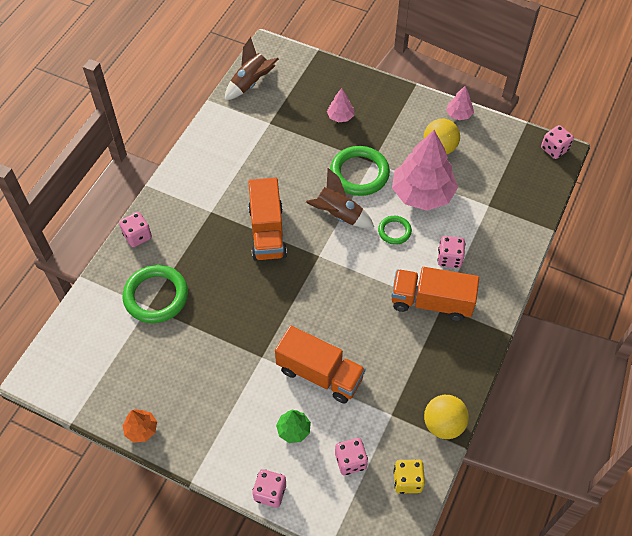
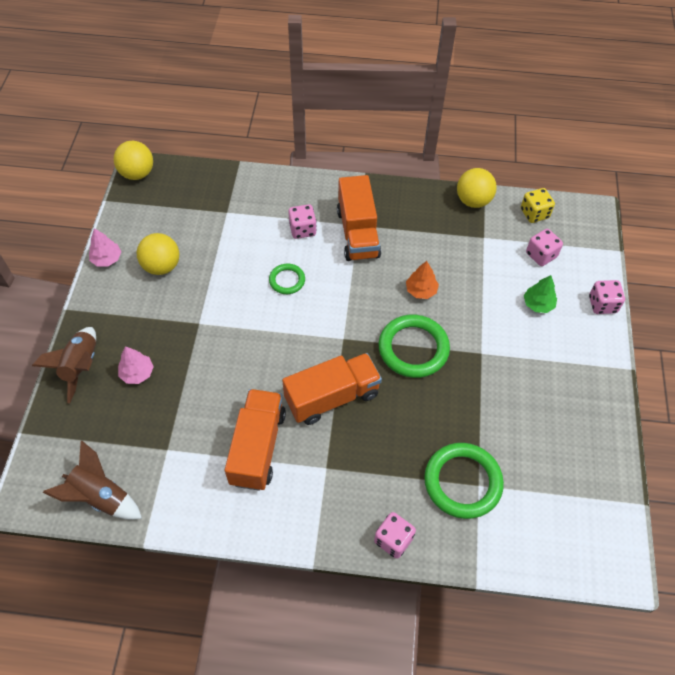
camera: 110 degrees left, 0 degrees up
orange tree [123,409,157,443] -> orange tree moved to [406,261,439,299]
orange truck [275,325,365,403] -> orange truck moved to [225,389,286,491]
brown rocket [306,168,374,228] -> brown rocket moved to [32,327,96,403]
green ring [330,146,390,196] -> green ring moved to [379,315,450,378]
pink tree [392,130,458,211] -> none
pink dice [541,125,574,159] -> yellow ball [114,141,153,180]

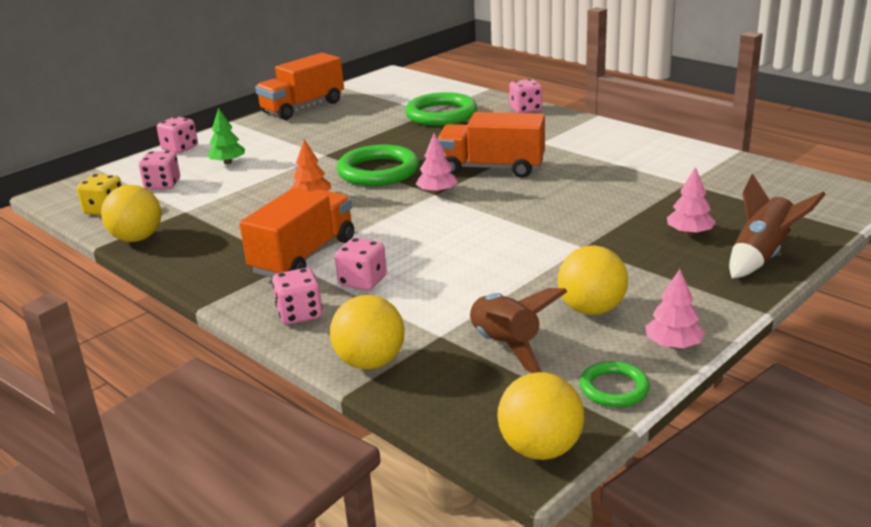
camera: 140 degrees left, 30 degrees down
brown rocket [43,440,142,520] -> brown rocket moved to [468,288,568,373]
orange truck [225,389,286,491] -> orange truck moved to [255,53,344,120]
green ring [269,264,305,294] -> green ring moved to [580,361,650,407]
none -> pink dice [272,268,323,325]
none -> yellow ball [330,295,404,370]
none -> pink tree [416,133,458,194]

